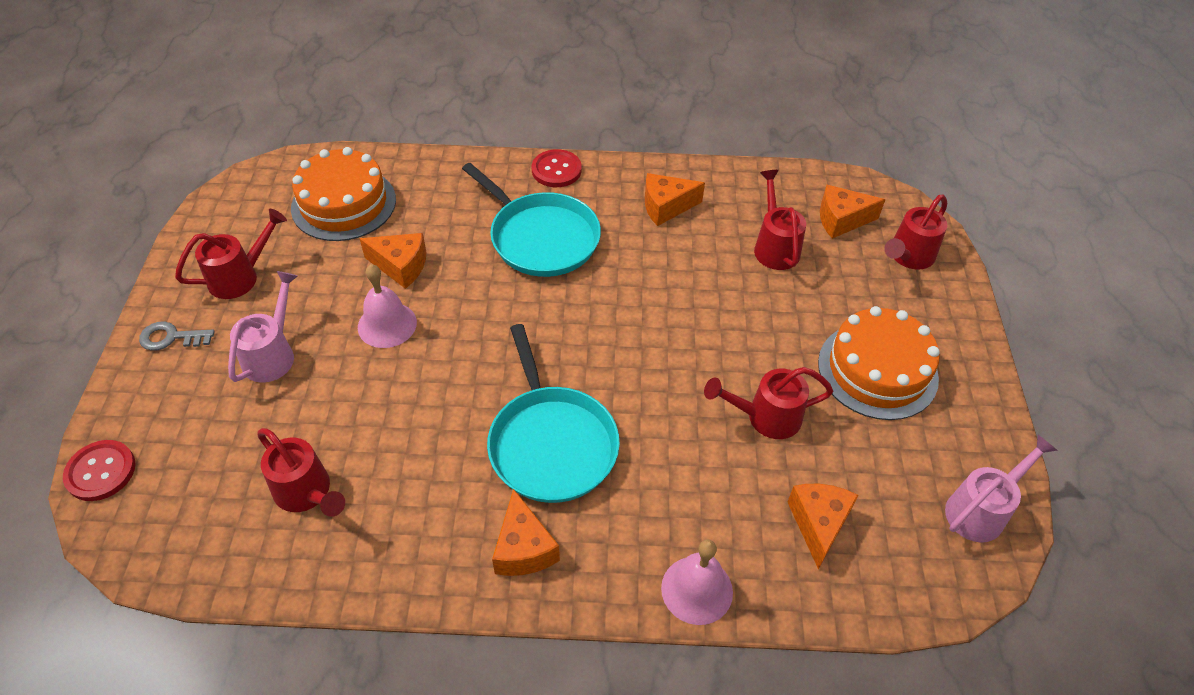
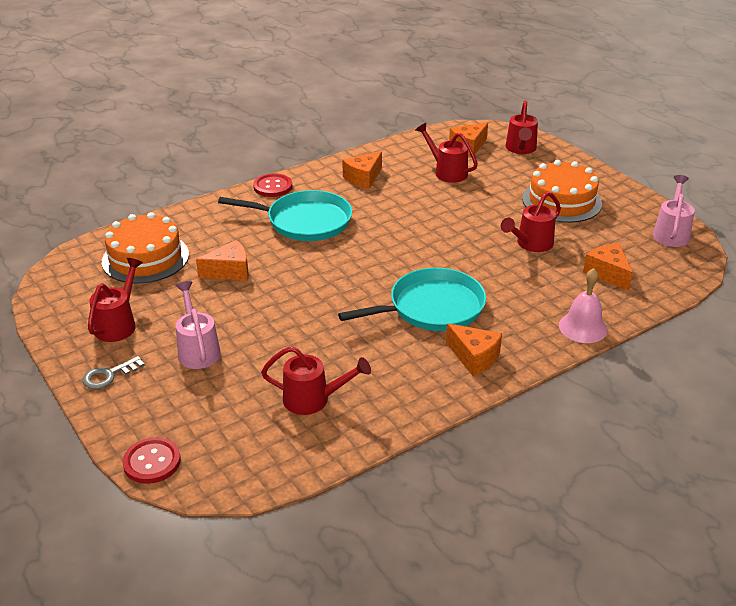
camera: 35 degrees left, 15 degrees down
pink bell [358,264,417,348] -> none
turquoise pan [487,324,620,503] -> turquoise pan turned 60 degrees counterclockwise [338,268,486,331]

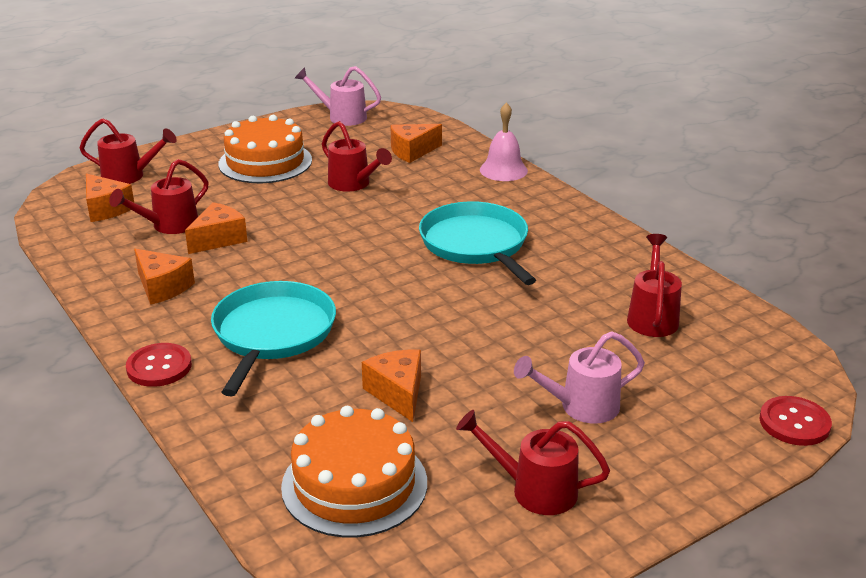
camera: 90 degrees left, 5 degrees down
grey key [82,356,145,389] -> none
orange cheese [446,323,502,376] -> orange cheese moved to [185,202,247,254]

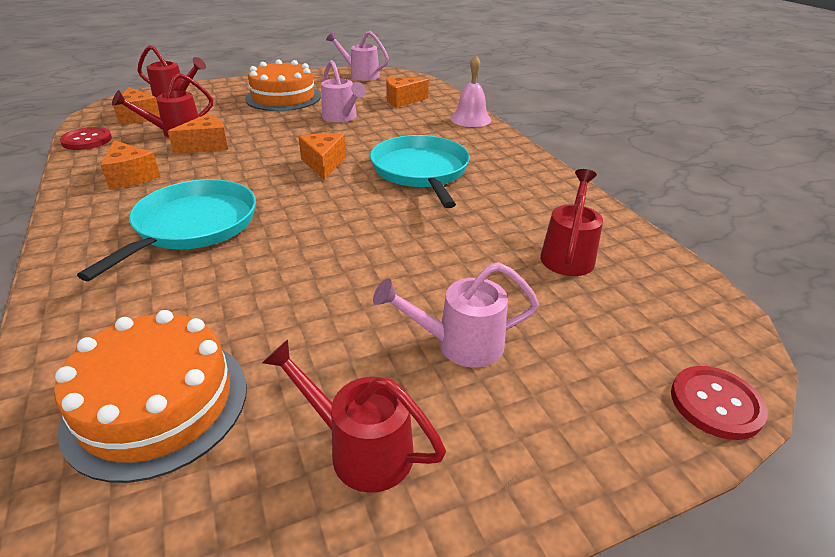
camera: 10 degrees right, 5 degrees up
red button [126,343,192,387] -> red button moved to [60,127,112,150]
red watering can [322,121,392,192] -> pink watering can [321,60,366,122]
orange cheese [362,350,421,422] -> orange cheese moved to [298,133,346,180]

